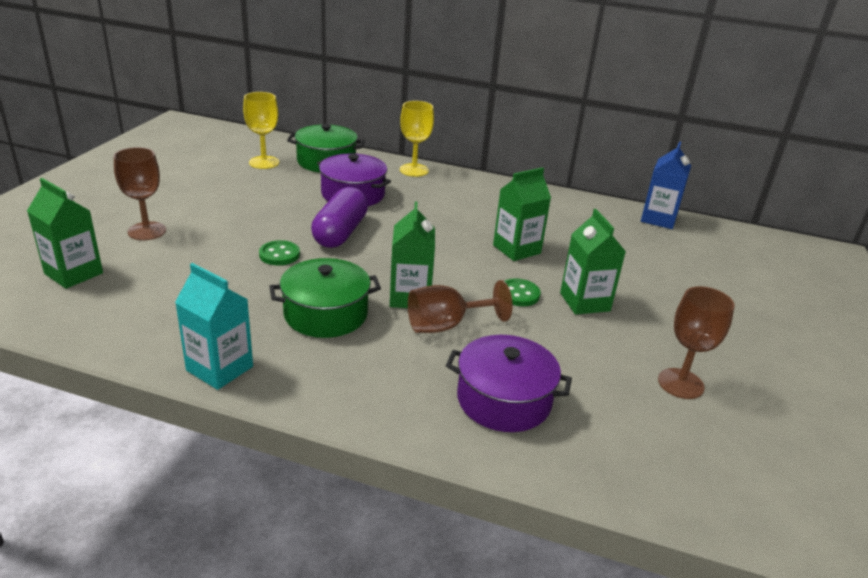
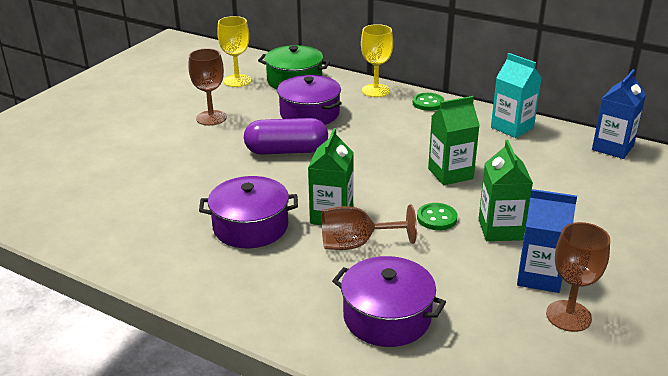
camera: 15 degrees right, 0 degrees up
green carton [27,178,103,289] -> none
brown goblet [114,147,166,240] -> brown goblet moved to [189,48,227,126]
turquoise carton [175,263,253,390] -> turquoise carton moved to [491,53,541,138]
green button [259,240,300,265] -> green button moved to [413,93,444,111]
green pot [269,258,381,338] -> purple pot [199,176,298,248]
purple capsule [311,187,368,248] -> purple capsule turned 60 degrees clockwise [244,118,328,155]
none -> blue carton [517,189,577,293]

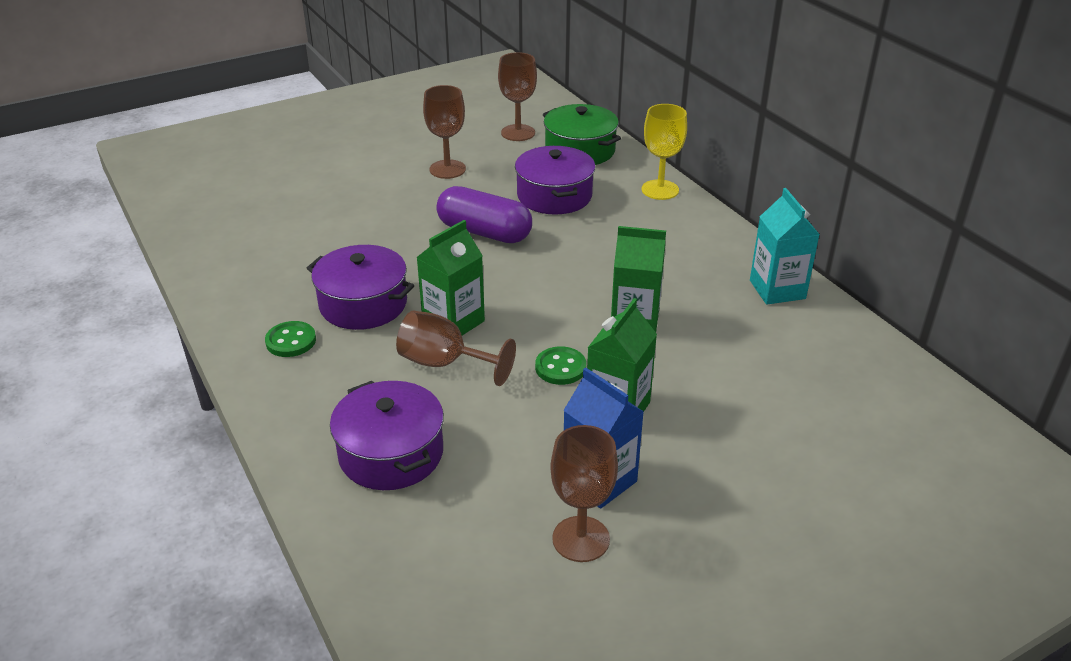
camera: 30 degrees right, 5 degrees up
yellow goblet [217,16,251,87] -> brown goblet [498,52,537,141]
green button [413,93,444,111] -> green button moved to [265,321,316,357]
blue carton [592,70,646,159] -> none

